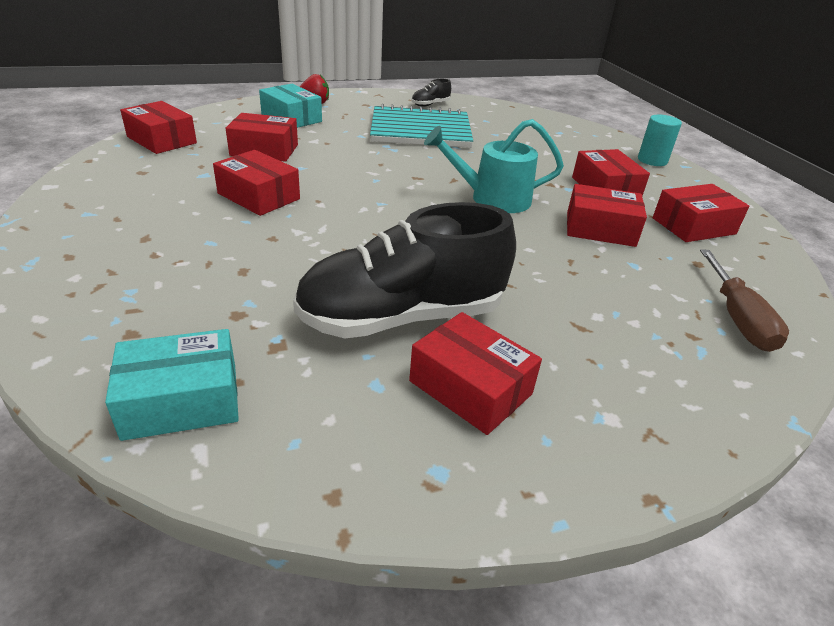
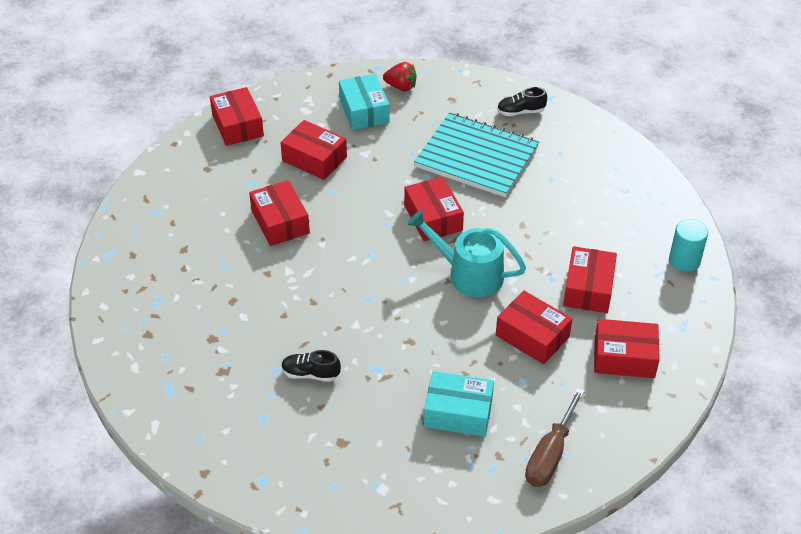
camera: 30 degrees right, 10 degrees up
turquoise box [105,329,239,441] -> turquoise box moved to [424,371,494,437]
black shoe [293,202,516,338] -> black shoe [281,350,341,382], size x0.40
red box [409,312,542,435] -> red box moved to [404,177,464,241]

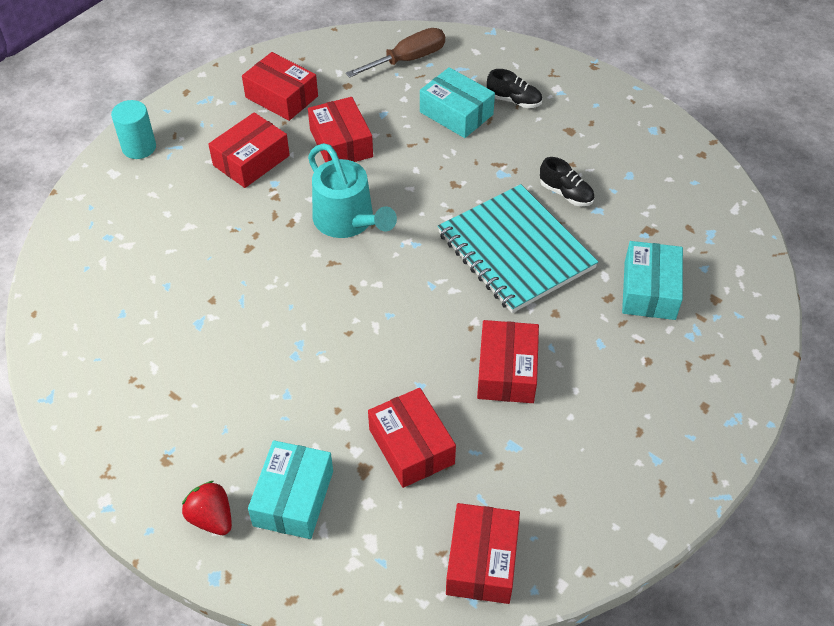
camera: 150 degrees left, 5 degrees up
red box [404,177,464,241] -> none
turquoise notebook [414,113,539,198] -> turquoise notebook moved to [438,184,598,313]
black shoe [497,87,547,116] -> black shoe moved to [487,69,542,108]
none -> turquoise box [622,241,683,320]

